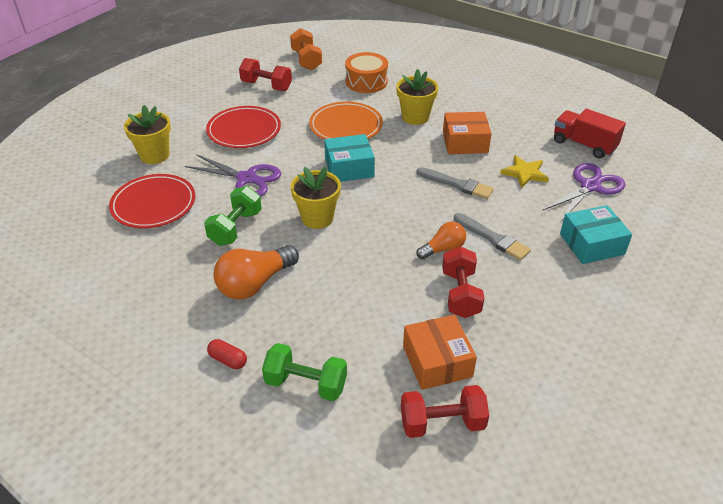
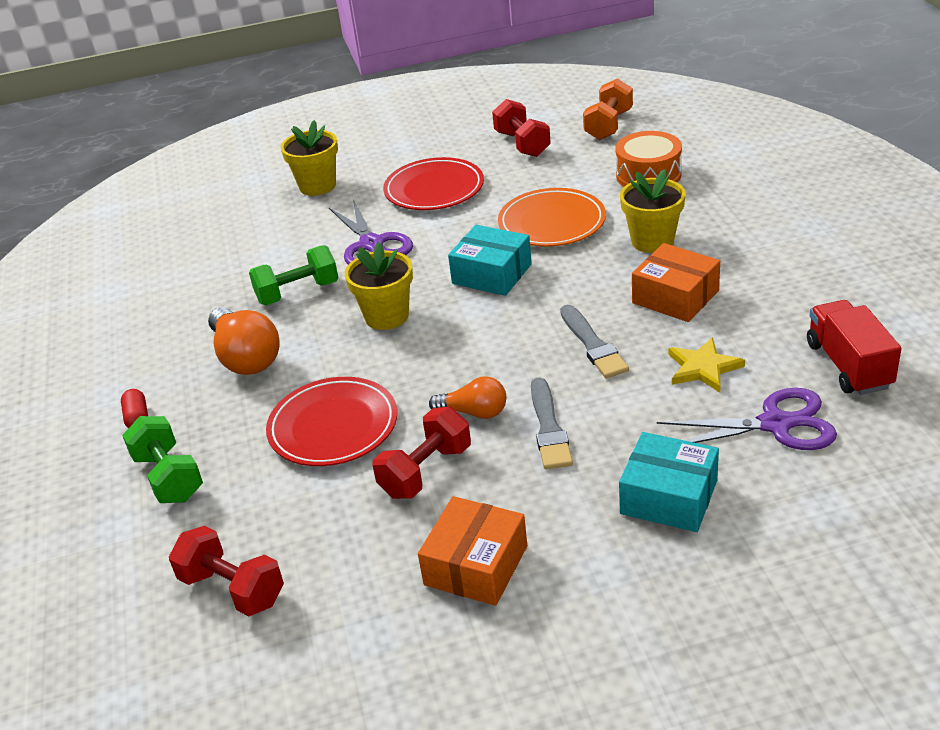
camera: 45 degrees right, 5 degrees down
red plate [109,174,196,228] -> red plate moved to [266,377,397,466]
orange light bulb [213,245,299,300] -> orange light bulb turned 120 degrees counterclockwise [208,307,280,375]
orange box [403,315,477,390] -> orange box moved to [418,496,527,606]

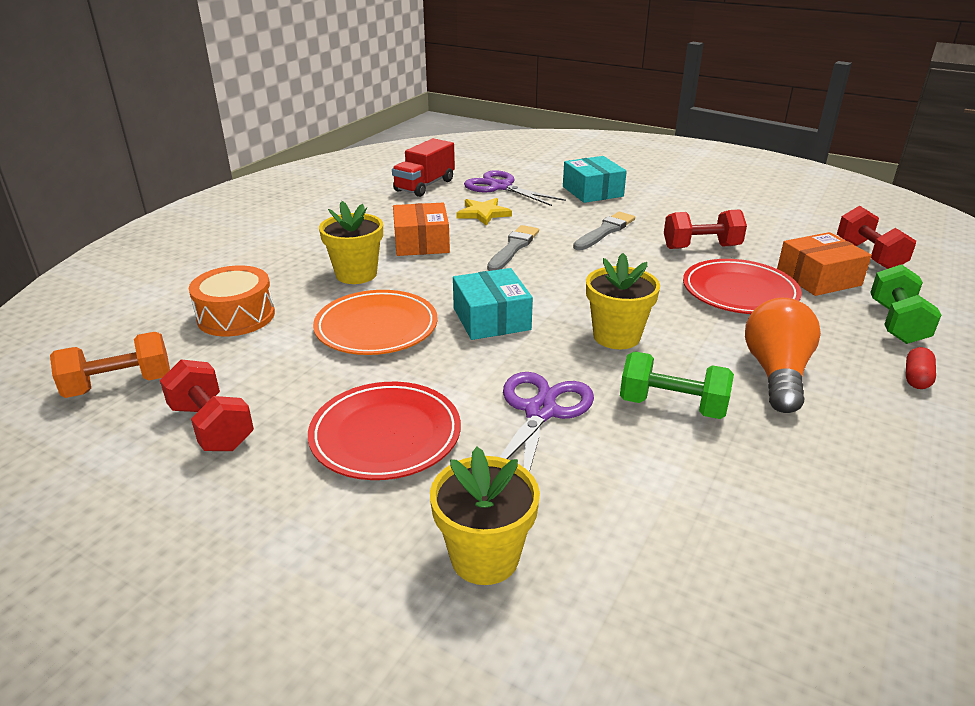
camera: 140 degrees left, 5 degrees down
orange box [418,496,527,606] -> orange box moved to [777,232,872,296]
orange light bulb [429,376,506,419] -> none
red dumbbell [492,99,551,157] -> red dumbbell turned 60 degrees counterclockwise [160,359,254,451]

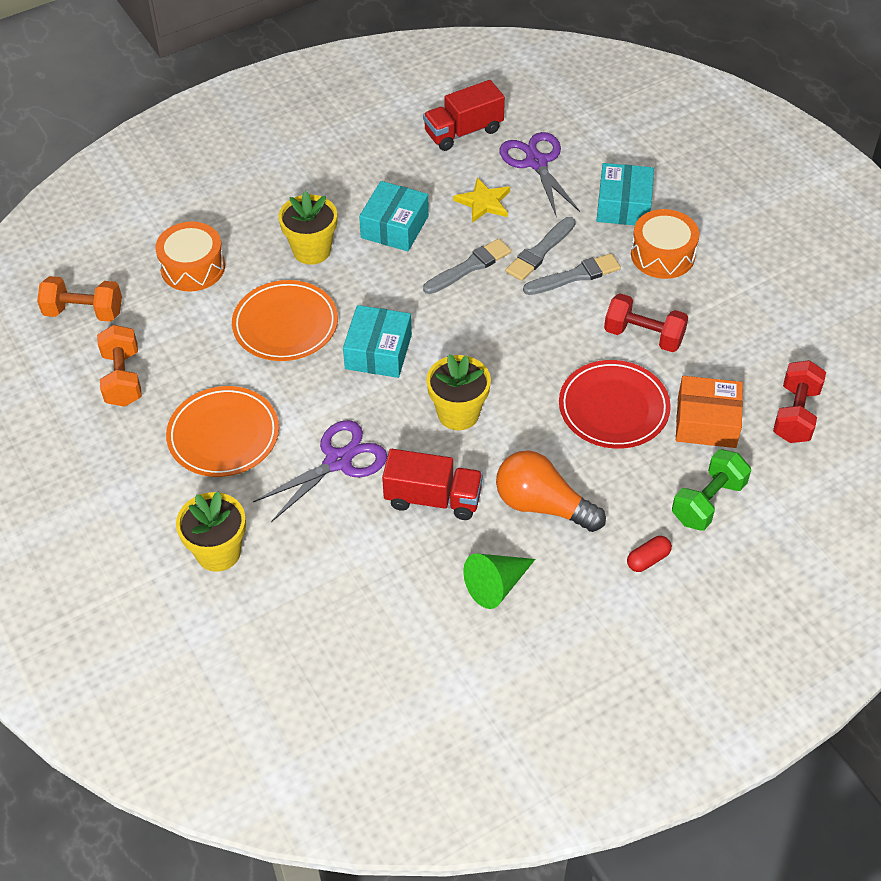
camera: 30 degrees right, 20 degrees up
red dumbbell [160,359,254,451] -> orange dumbbell [97,325,142,407]
red plate [308,382,461,480] -> orange plate [166,386,279,477]
orange box [393,203,450,256] -> turquoise box [359,181,429,251]
green dumbbell [620,351,734,419] -> red truck [382,449,483,520]
orange light bulb [745,298,821,413] -> orange light bulb turned 105 degrees counterclockwise [496,450,606,532]
none -> green cone [463,553,536,609]
none -> grey brush [505,217,576,281]
none -> orange drum [631,209,699,279]

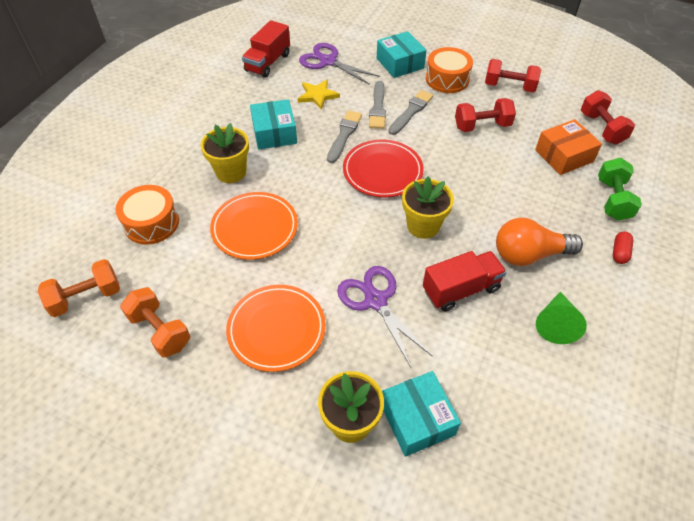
camera: 35 degrees left, 0 degrees up
purple scissors [253,420,387,522] -> purple scissors turned 45 degrees counterclockwise [337,266,432,367]
turquoise box [343,305,412,378] -> turquoise box moved to [382,371,461,457]
red plate [559,360,671,449] -> red plate moved to [343,140,424,197]
none -> red dumbbell [485,59,541,92]

